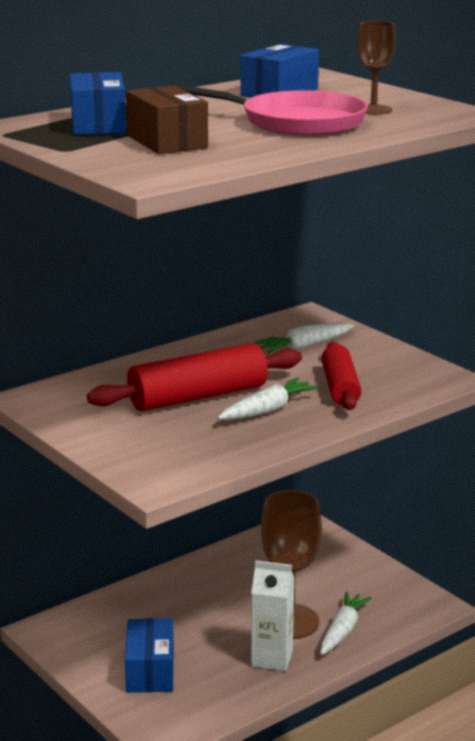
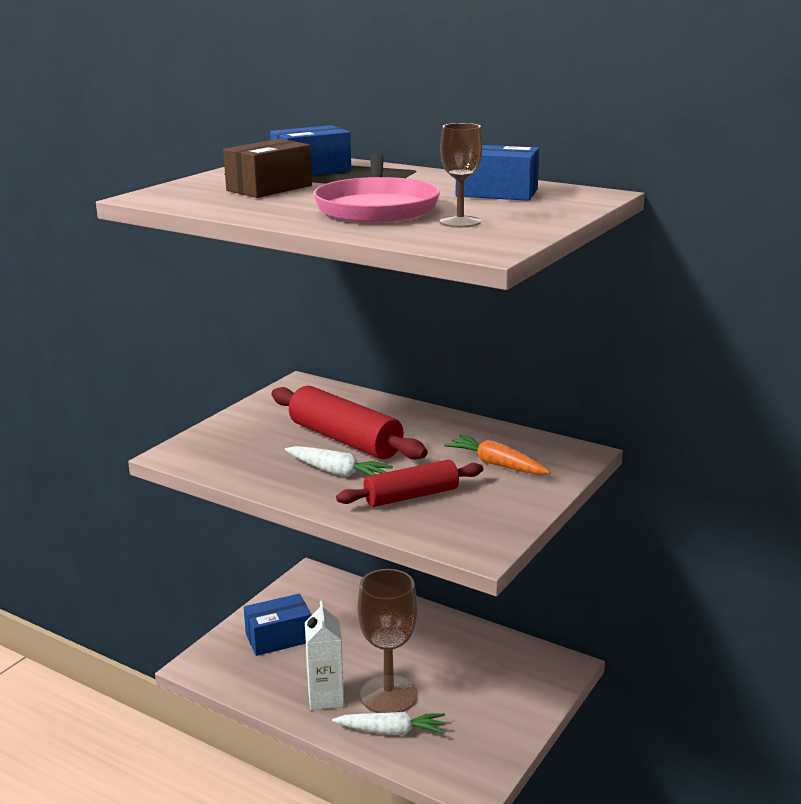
camera: 70 degrees right, 0 degrees up
white carrot [254,323,354,353] -> orange carrot [444,435,550,475]

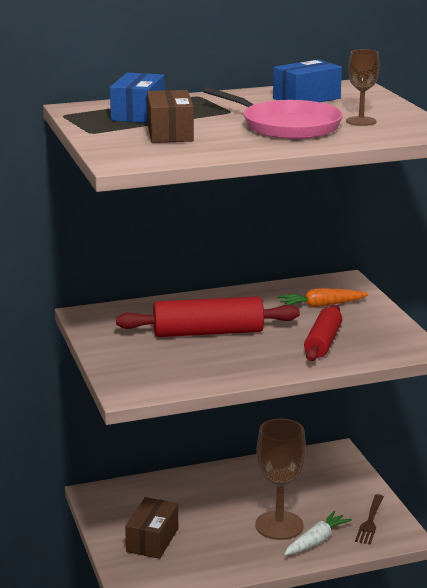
camera: 50 degrees left, 0 degrees up
blue box [244,594,311,656] -> brown box [125,497,178,559]
white carrot [285,446,393,477] -> none
white carton [305,601,344,710] -> none
none -> brown fork [355,494,384,545]

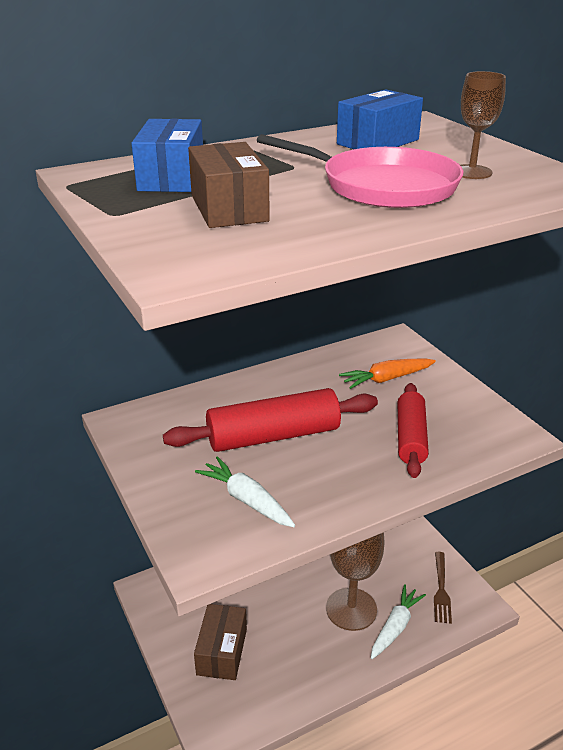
camera: 10 degrees left, 10 degrees up
none -> white carrot [195,456,295,527]

